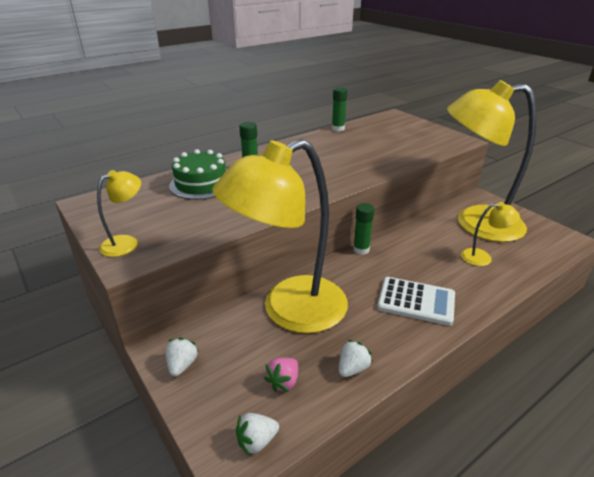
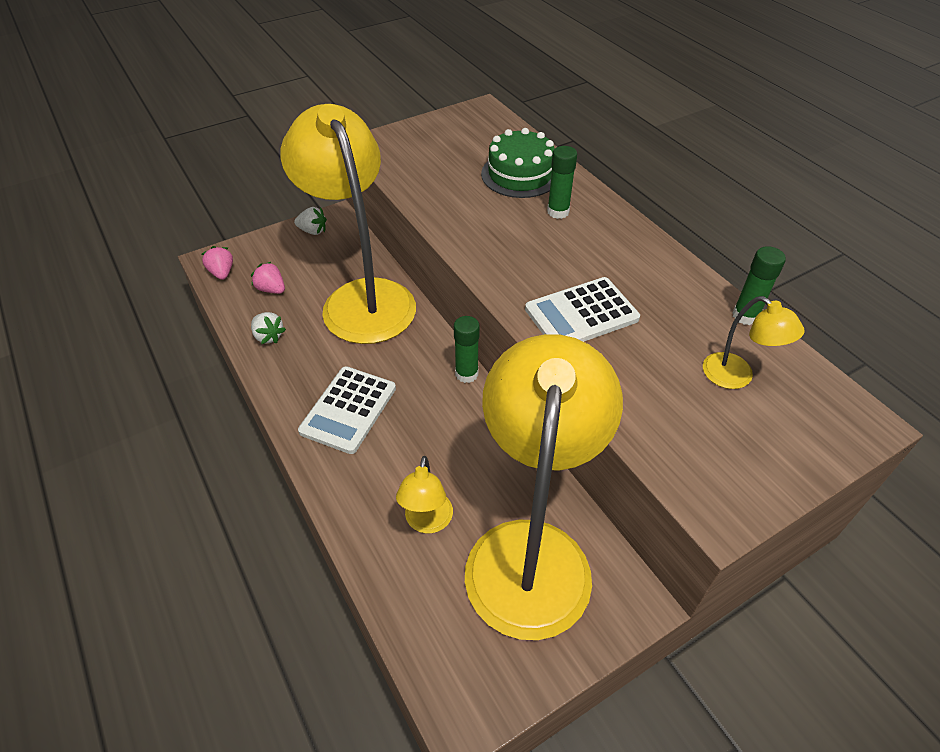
camera: 95 degrees right, 15 degrees up
yellow lamp [97,170,141,257] -> yellow lamp moved to [703,296,805,389]
white strawberry [236,413,279,455] -> pink strawberry [202,246,233,280]
none -> white calculator [525,277,640,342]

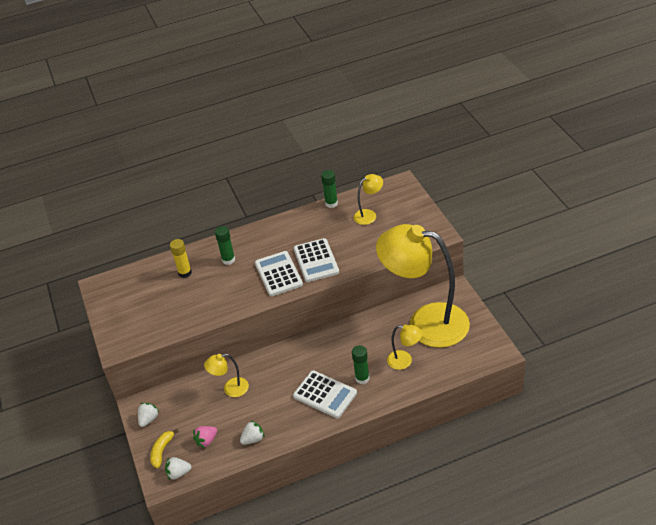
camera: 75 degrees left, 5 degrees down
pink strawberry [202,246,233,280] -> white strawberry [165,457,191,480]
yellow lamp [281,104,416,344] -> yellow lamp [204,354,249,397], size x0.41
green glue stick [454,316,480,383] -> green glue stick moved to [352,345,370,384]
green cake [481,128,555,198] -> yellow glue stick [170,239,192,278]
none -> yellow banana [150,429,179,468]
none -> white calculator [255,251,303,296]

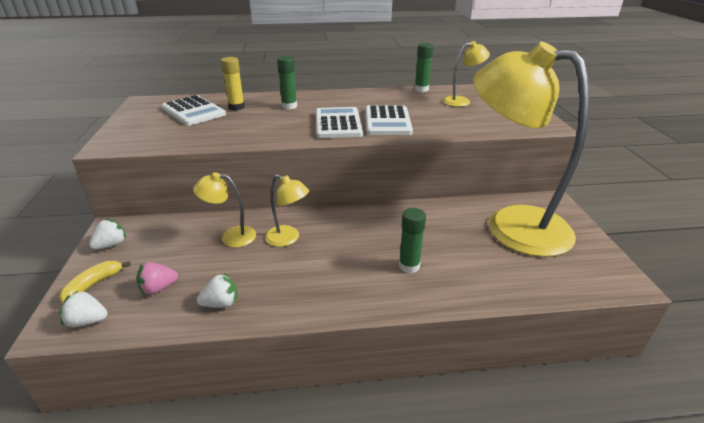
camera: 10 degrees right, 10 degrees down
white calculator [293,370,357,418] -> white calculator moved to [161,95,226,126]
yellow lamp [387,324,423,370] -> yellow lamp moved to [265,174,309,247]

